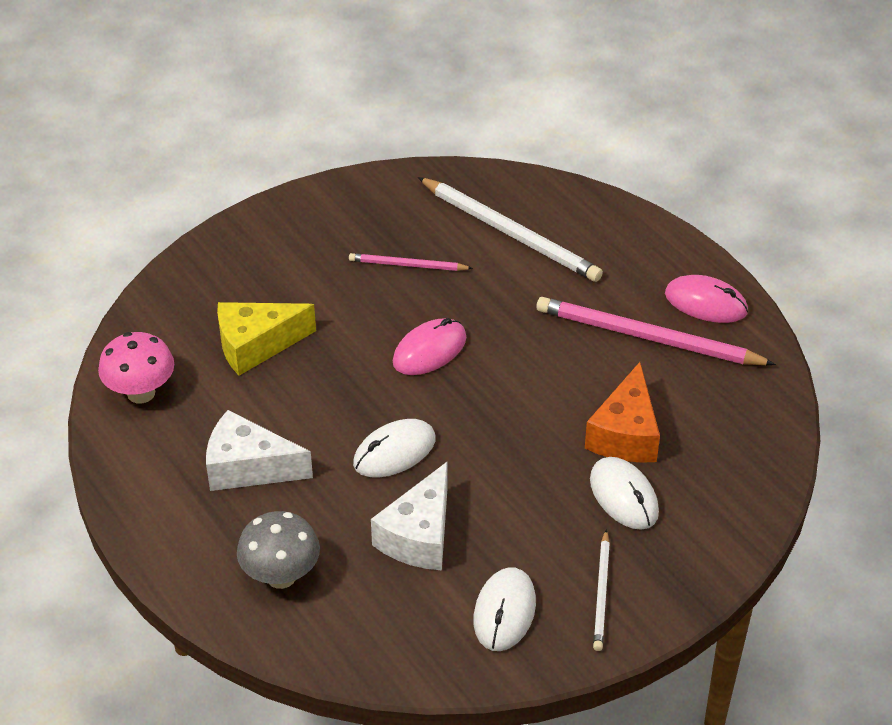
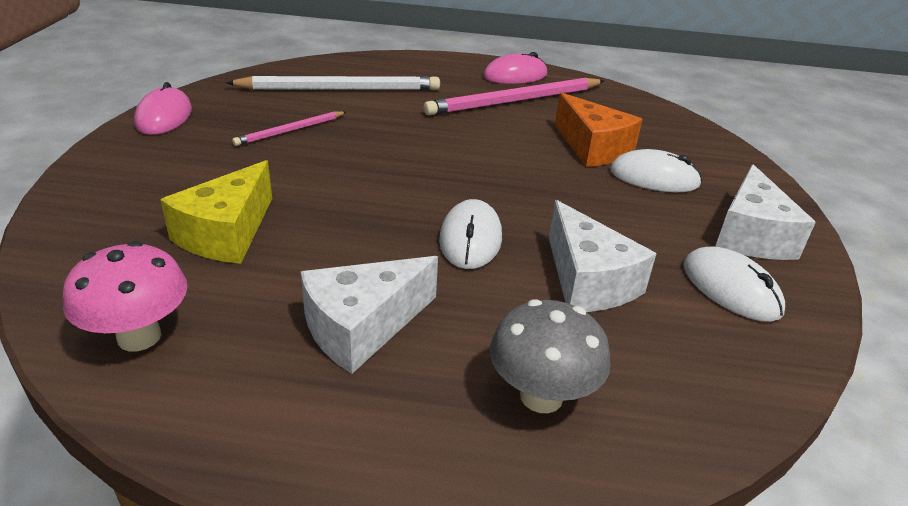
camera: 50 degrees left, 10 degrees down
pink mouse [393,318,466,375] -> pink mouse moved to [134,82,192,135]
white pencil [593,529,610,651] -> white cheese [715,164,816,260]

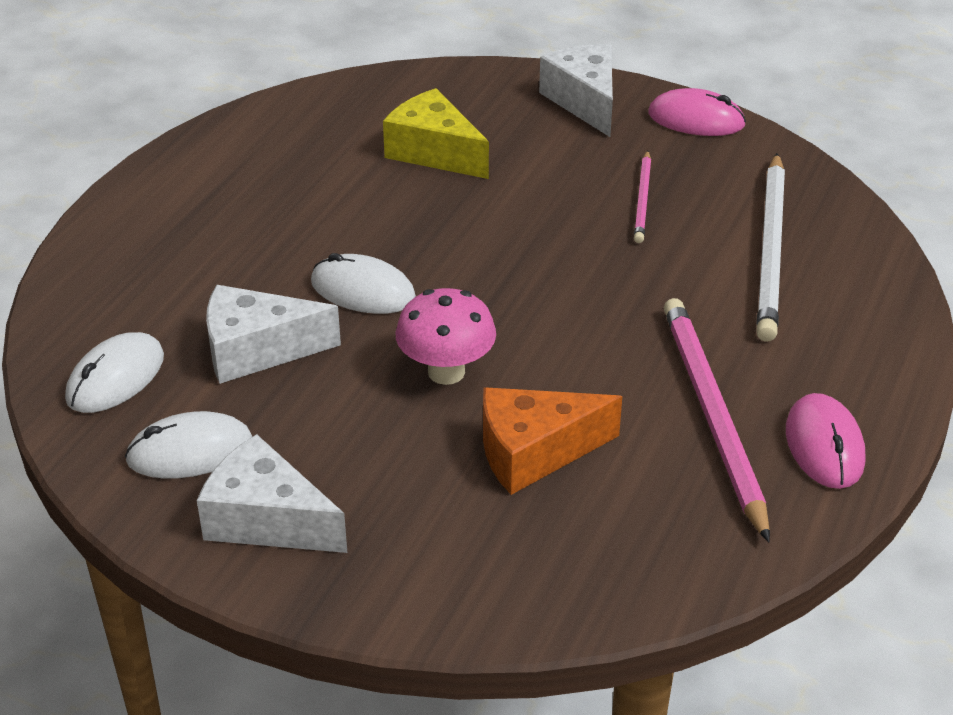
camera: 110 degrees right, 5 degrees up
pink mushroom [63,241,188,351] -> pink mushroom moved to [396,288,496,385]
pink pencil [232,111,346,146] -> pink pencil turned 150 degrees counterclockwise [634,150,651,243]
white cheese [301,256,438,374] -> white cheese moved to [539,44,613,137]
grey mushroom [490,299,611,413] -> none
white mouse [610,149,702,192] -> white mouse moved to [65,332,164,413]

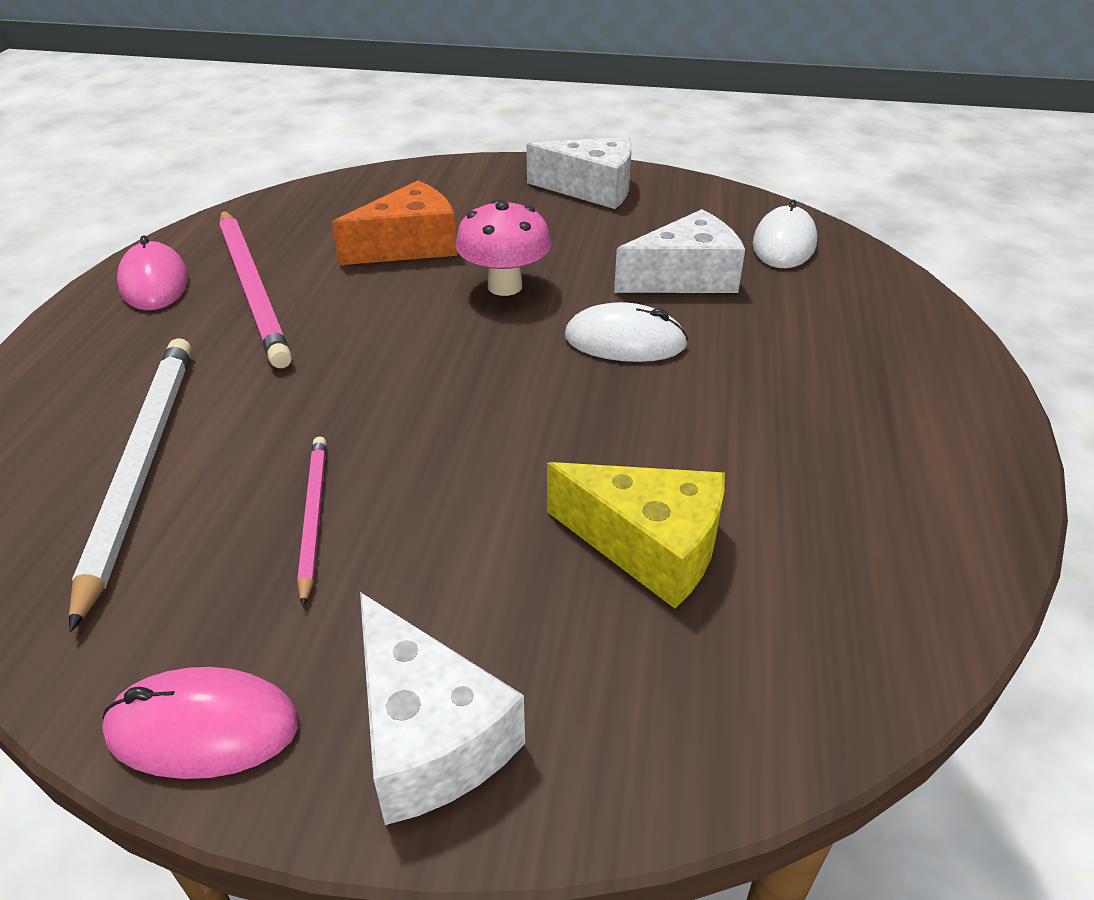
camera: 165 degrees right, 0 degrees up
white mouse [125,411,252,479] -> none

